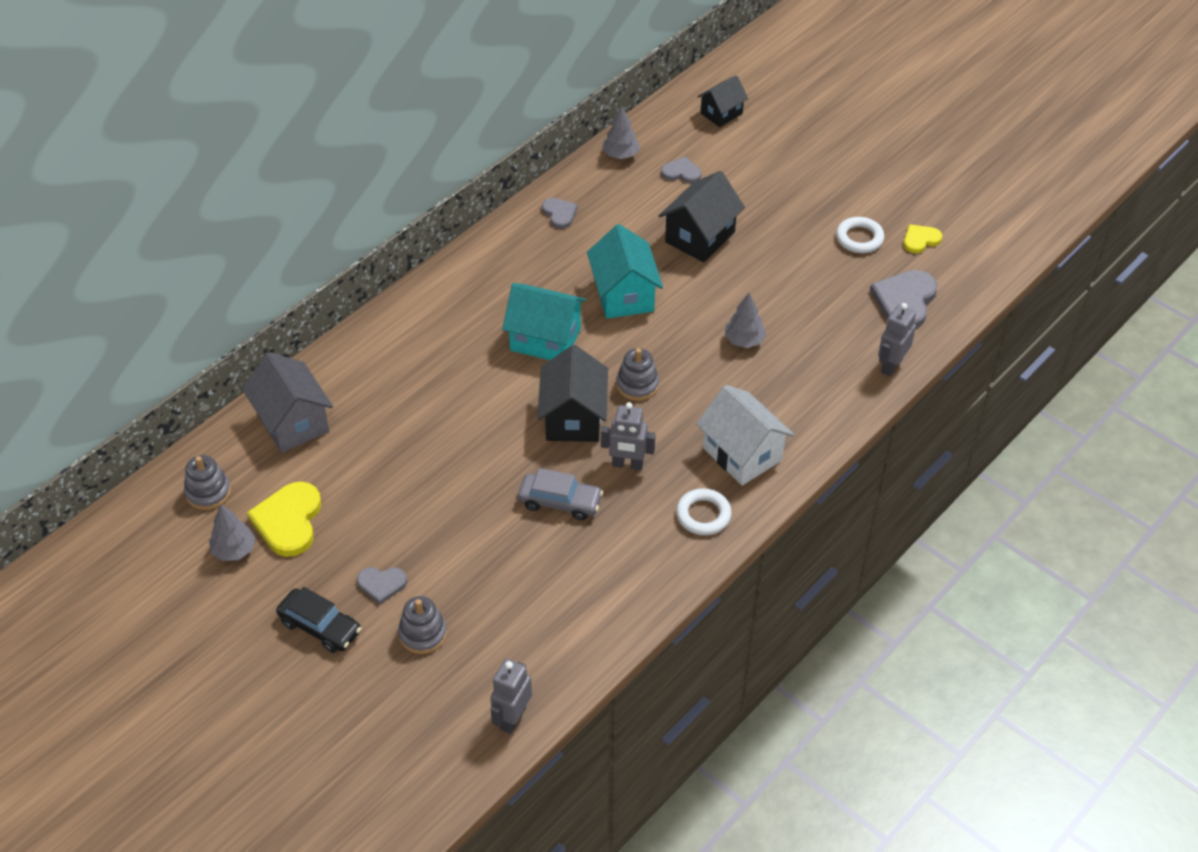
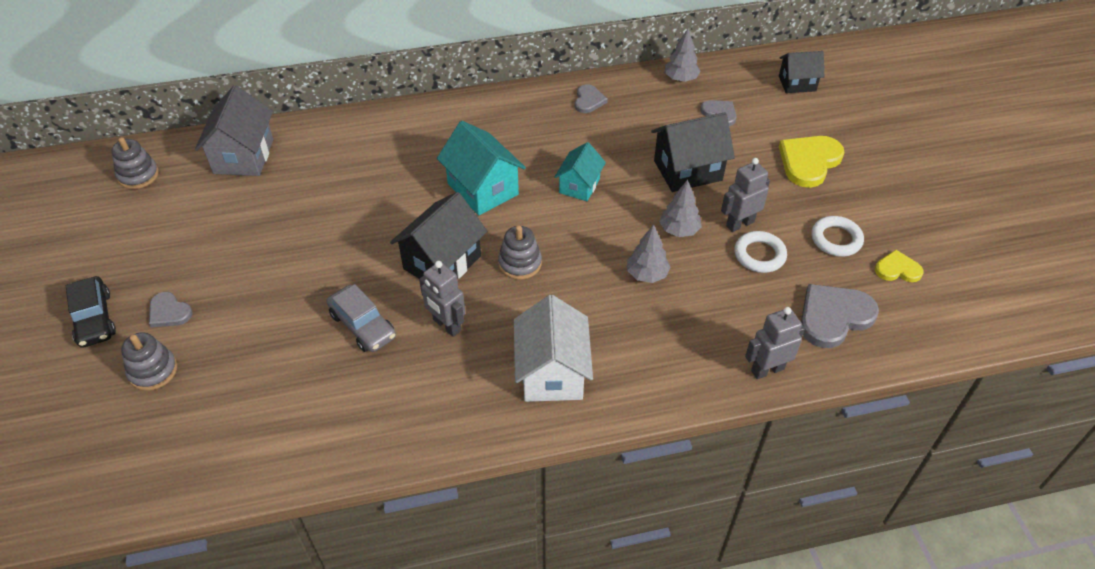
camera: 35 degrees right, 0 degrees up
grey tree [209,505,256,561] -> grey tree moved to [659,180,702,237]
yellow heart [247,482,321,557] -> yellow heart moved to [779,136,845,188]
grey robot [490,659,532,734] -> grey robot moved to [721,158,770,232]
turquoise house [587,224,663,319] -> turquoise house [555,142,606,201], size x0.63
white ring [676,488,732,535] -> white ring moved to [734,231,787,273]

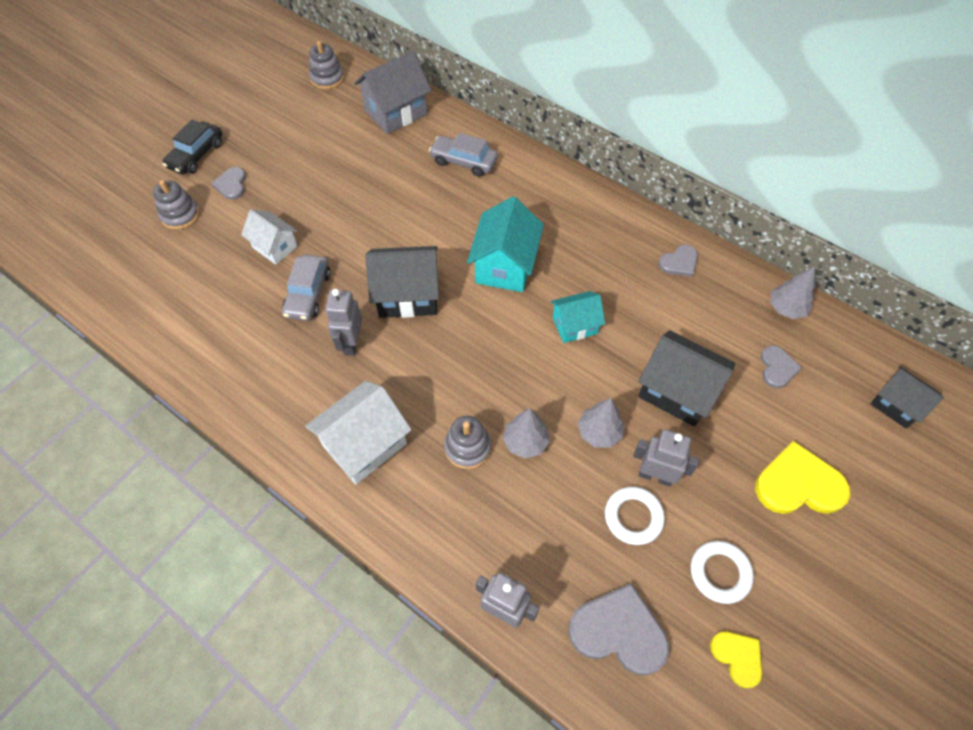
camera: 50 degrees right, 10 degrees up
grey stacking toy [498,226,542,280] -> grey stacking toy moved to [444,416,491,469]
none -> white house [241,210,298,265]
none -> grey car [429,133,498,177]

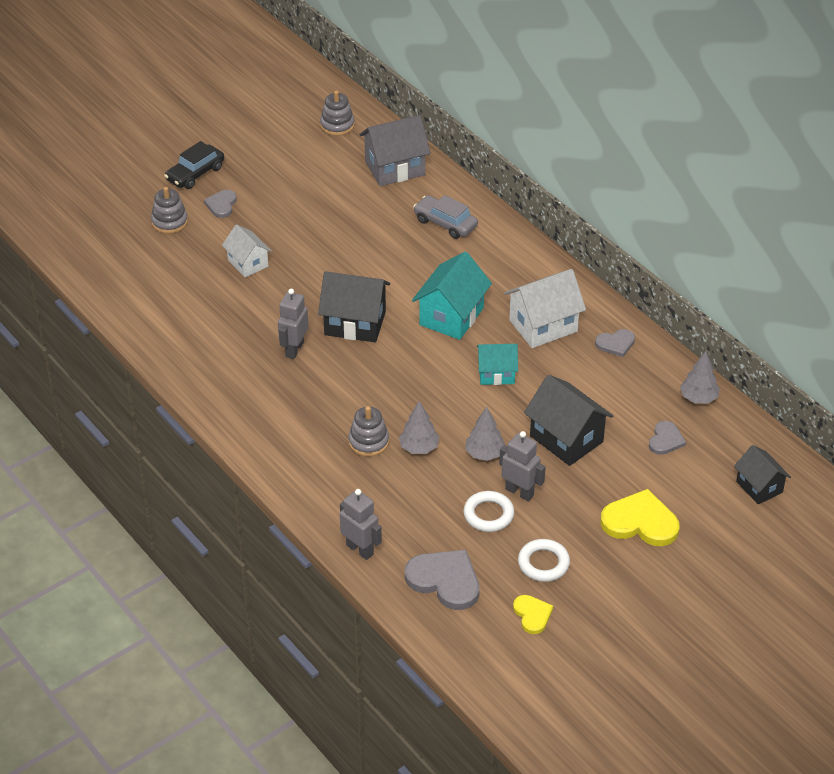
camera: 15 degrees right, 15 degrees down
grey car [282,255,331,321] -> none
white house [305,381,411,484] -> white house moved to [504,269,586,348]

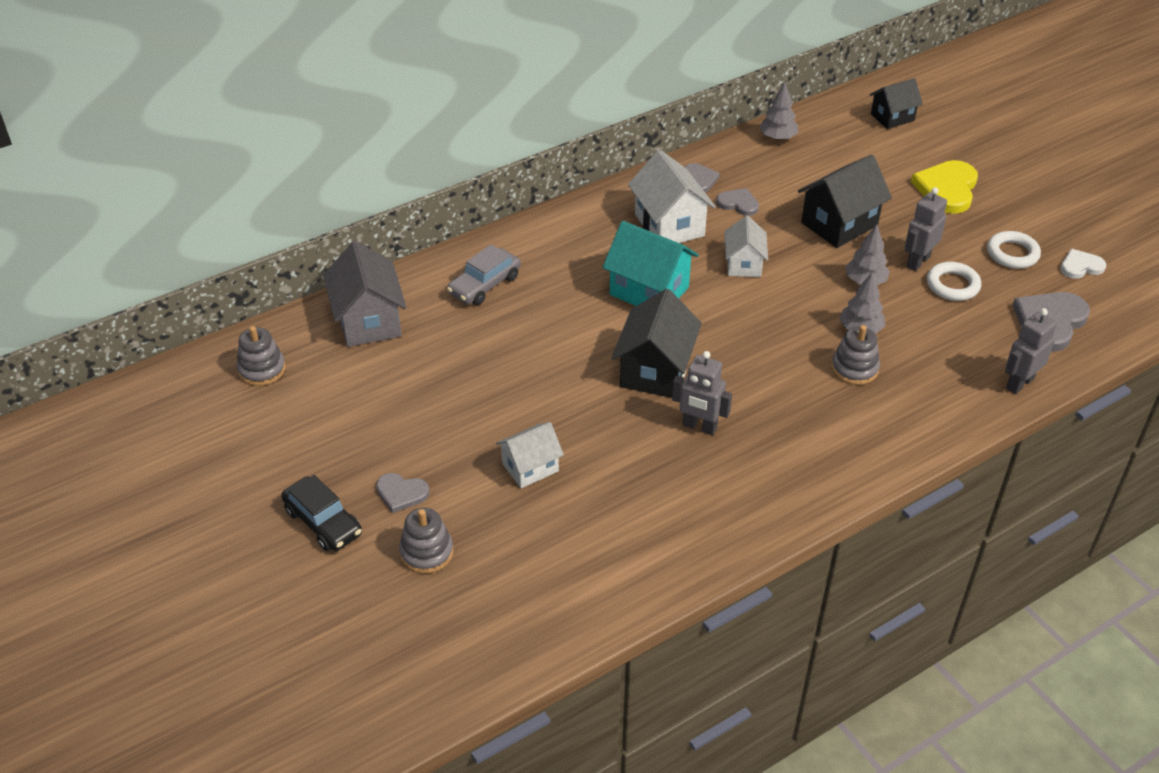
camera: 85 degrees left, 0 degrees up
turquoise house [477,344,518,385] -> white house [724,215,768,277]
yellow heart [513,595,553,634] -> white heart [1060,249,1106,279]
grey heart [649,421,686,455] -> grey heart moved to [716,188,759,216]

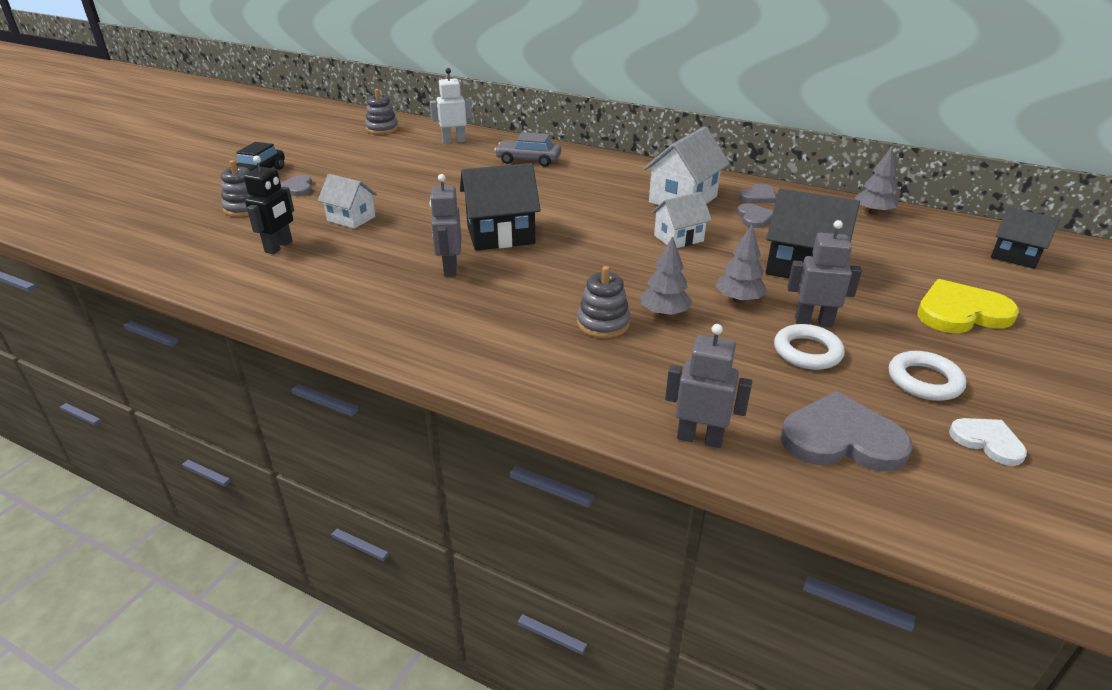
camera: 60 degrees right, 10 degrees down
grey house [323,241,406,347] -> white robot [430,68,472,143]
turquoise house [603,221,699,306] -> none
none -> black robot [244,156,294,254]

